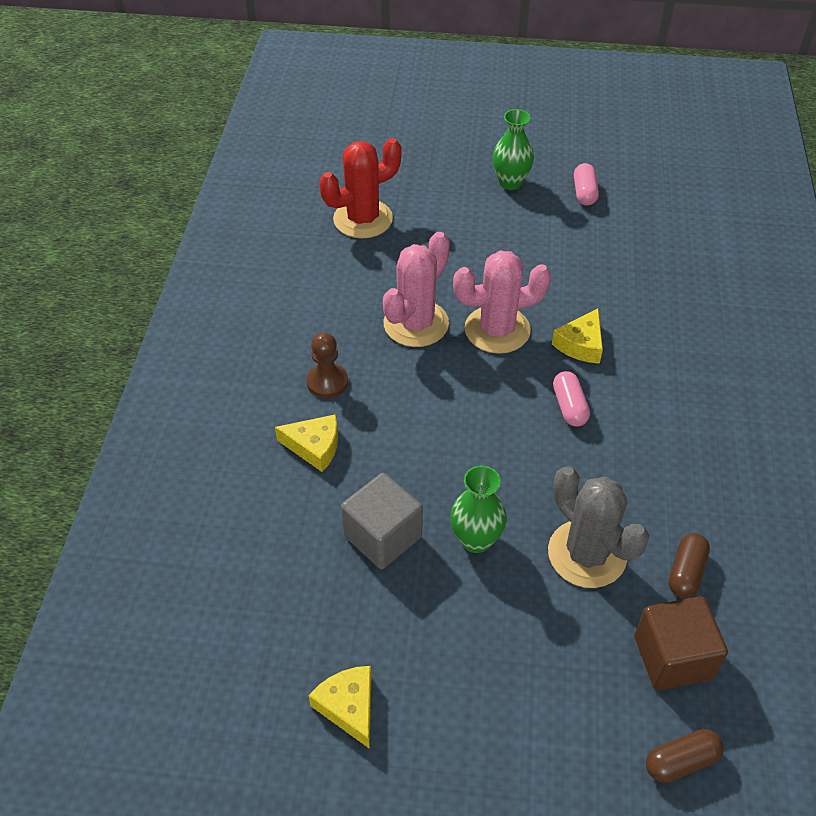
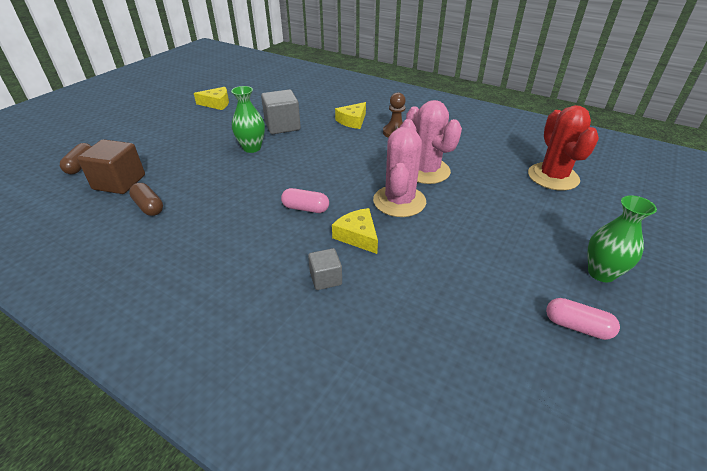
camera: 115 degrees right, 10 degrees down
grey cactus [548,466,649,588] -> none
none -> grey cube [308,248,342,290]

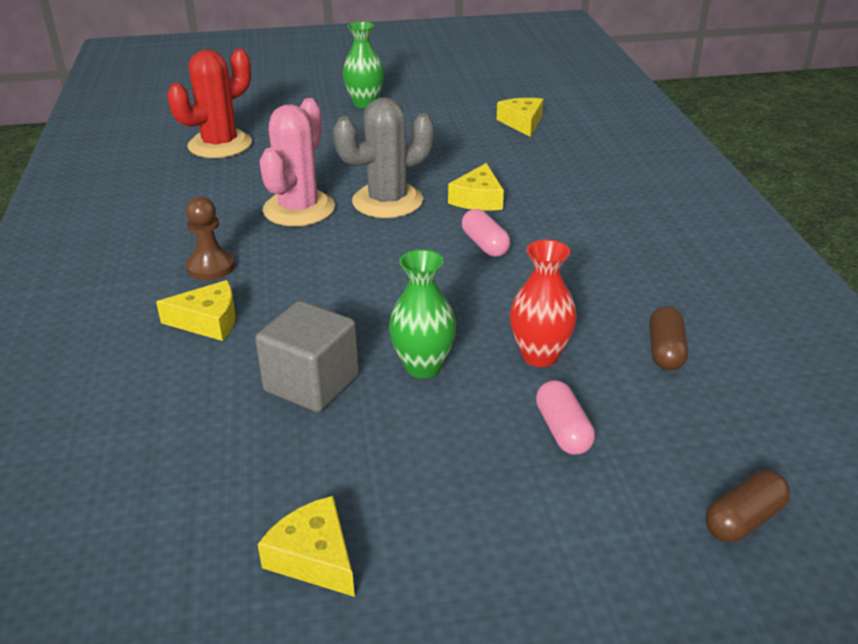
camera: 130 degrees left, 5 degrees down
brown cube [77,139,145,194] -> none
grey cube [308,248,342,290] -> none
pink cactus [373,119,426,217] -> grey cactus [333,97,434,218]
pink capsule [546,298,620,340] -> pink capsule moved to [536,380,595,455]
none -> yellow cheese [497,98,544,137]
none -> red vase [510,239,577,367]

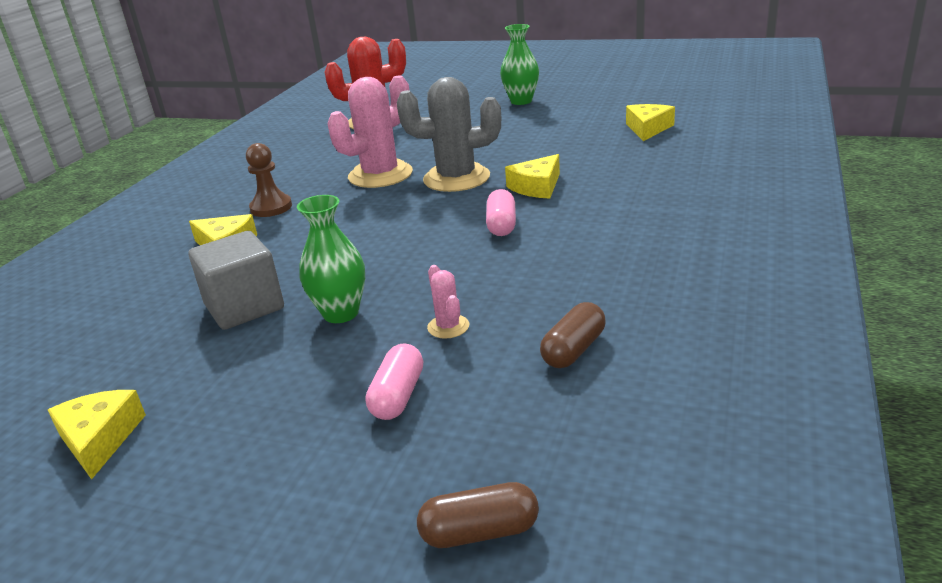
camera: 30 degrees right, 5 degrees down
red vase [510,239,577,367] -> pink cactus [427,265,469,339]

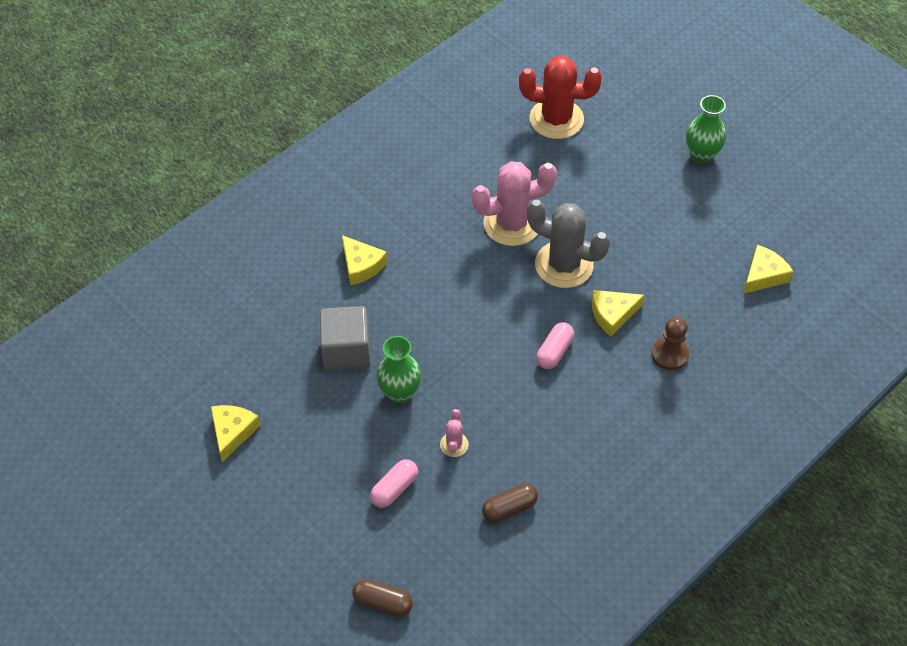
camera: 25 degrees right, 25 degrees up
brown pawn [246,143,292,217] -> brown pawn moved to [652,317,689,371]

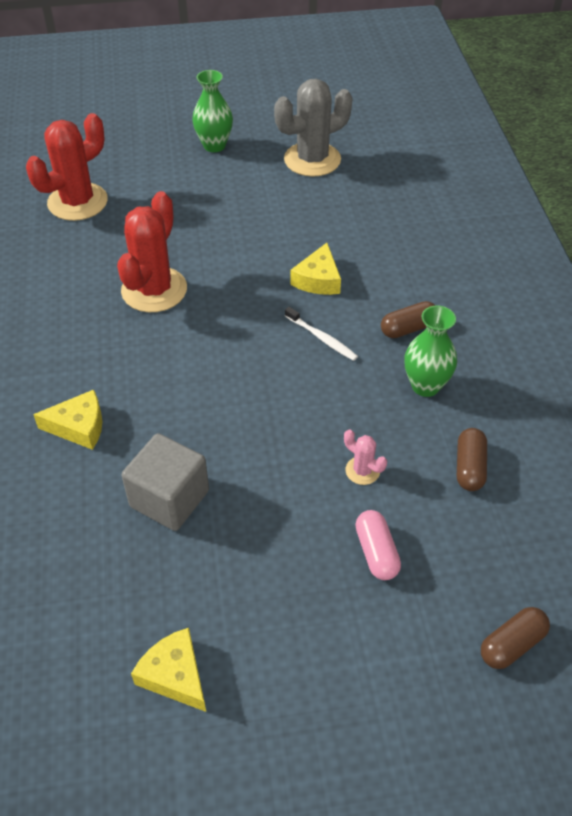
camera: 55 degrees left, 5 degrees down
green vase [376,336,421,404] -> green vase moved to [404,305,457,397]
pink cactus [472,161,557,246] -> red cactus [117,191,187,312]
grey cactus [527,200,610,288] -> grey cactus moved to [274,79,353,177]
pink capsule [536,322,574,369] -> white toothbrush [285,307,358,361]
brown pawn [652,317,689,371] -> none
yellow cheese [743,245,793,294] -> none
none -> brown capsule [381,301,435,338]

